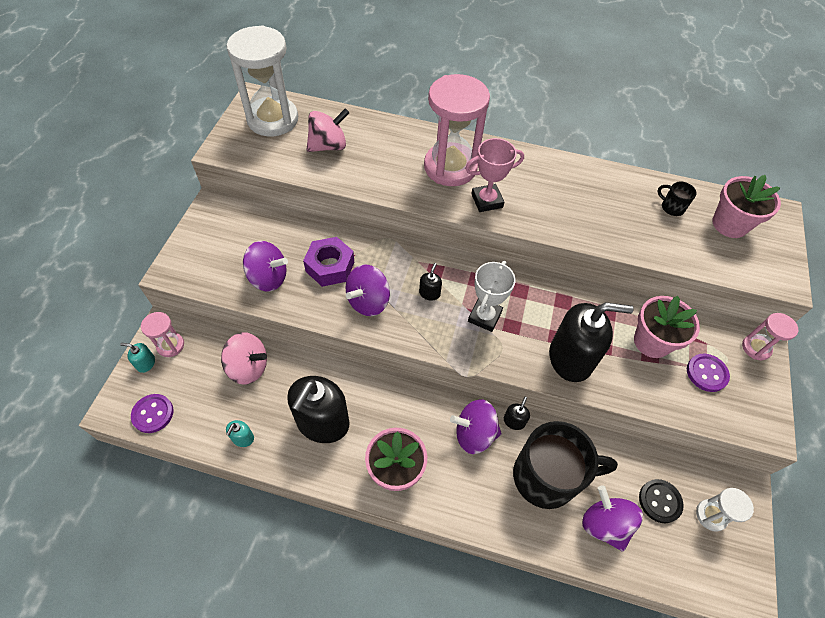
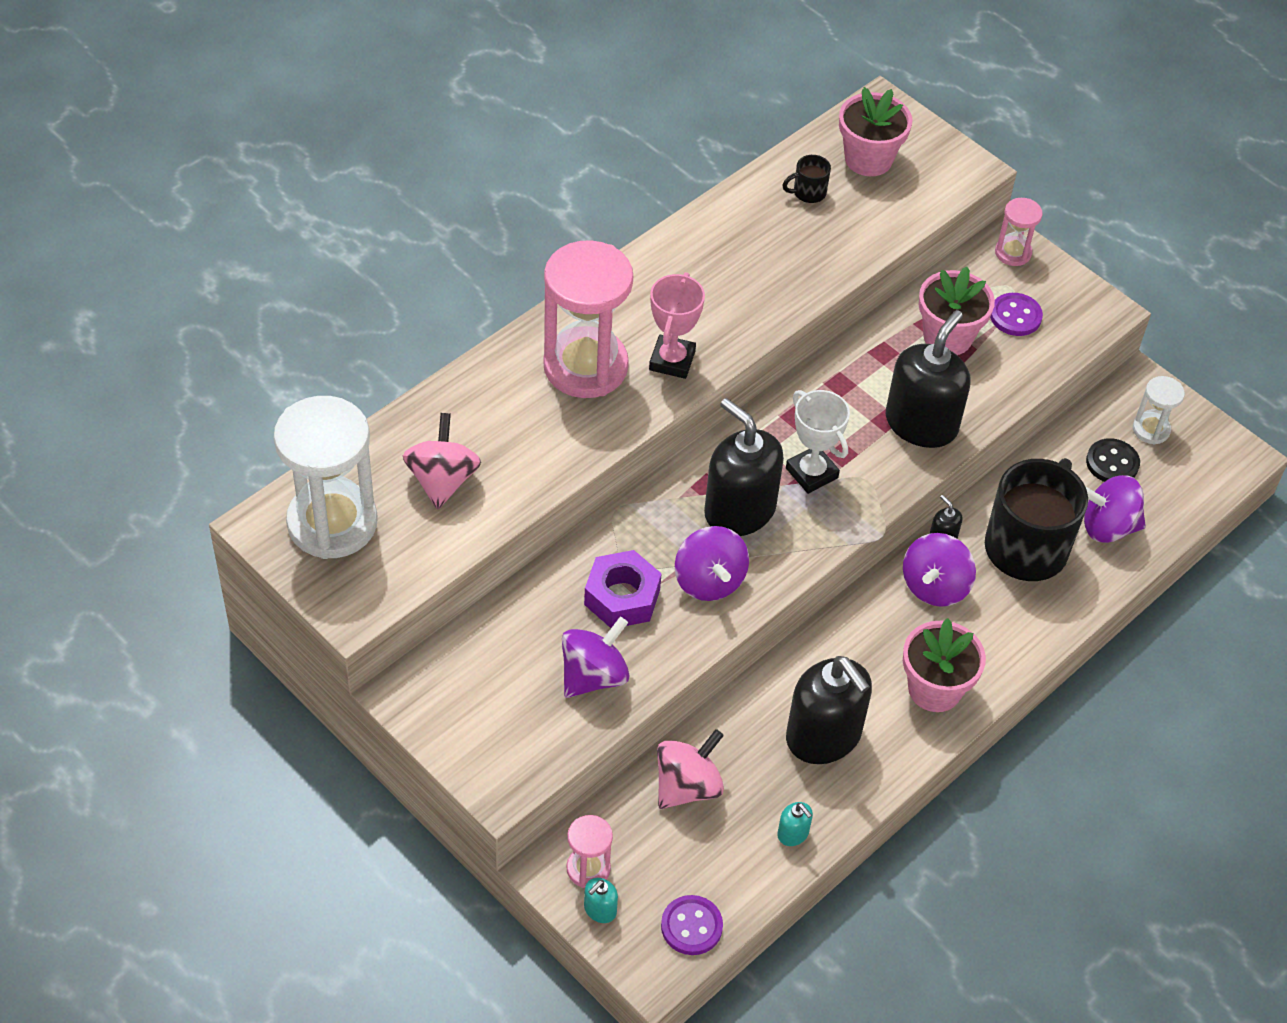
camera: 60 degrees left, 5 degrees down
black soap dispenser [419,263,442,301] -> black soap dispenser [704,398,784,536], size x2.43

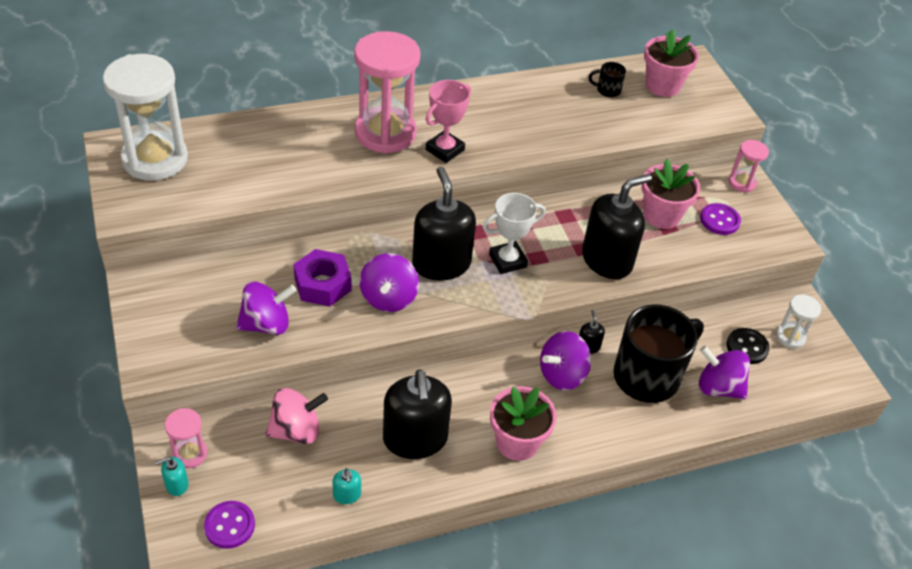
camera: 25 degrees right, 5 degrees down
pink spinning top [403,413,481,509] -> none
white trophy [786,390,850,494] -> white trophy turned 75 degrees clockwise [483,193,546,274]

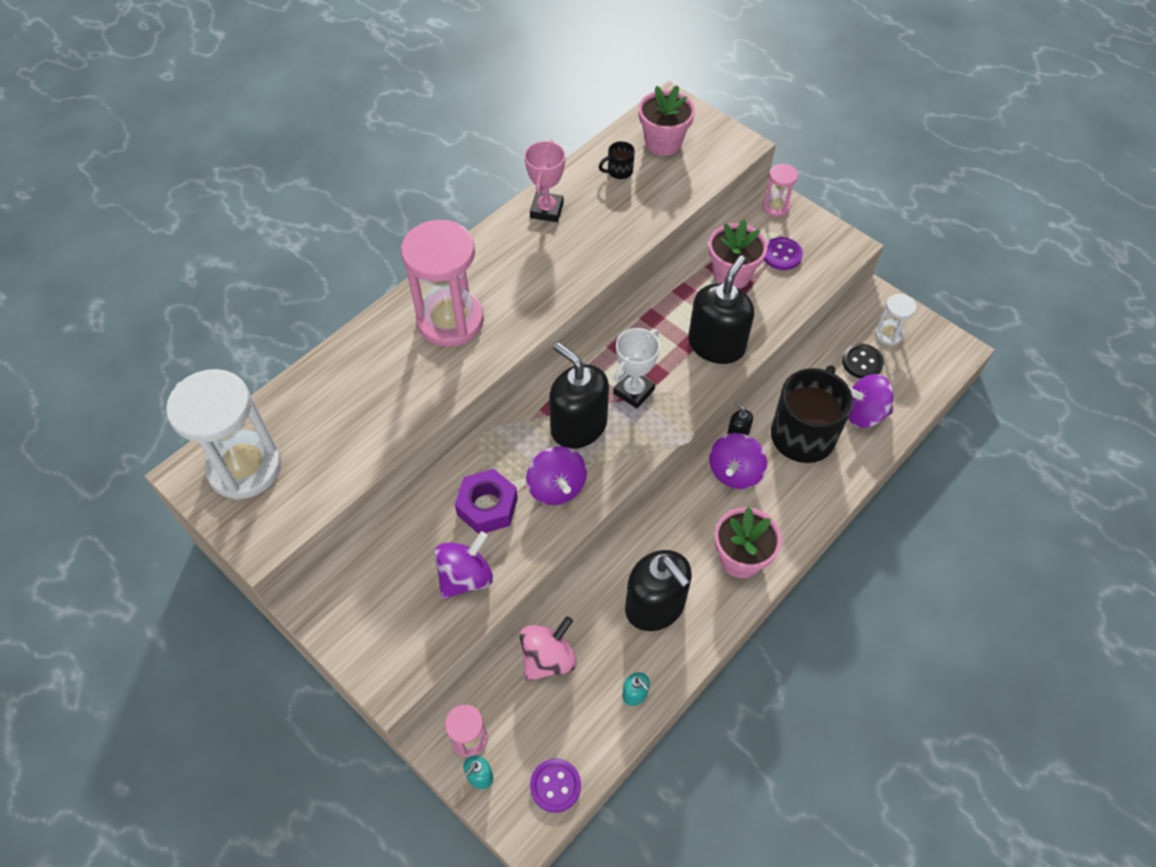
camera: 25 degrees left, 10 degrees up
pink trophy [426,80,471,163] -> pink trophy moved to [524,140,565,222]

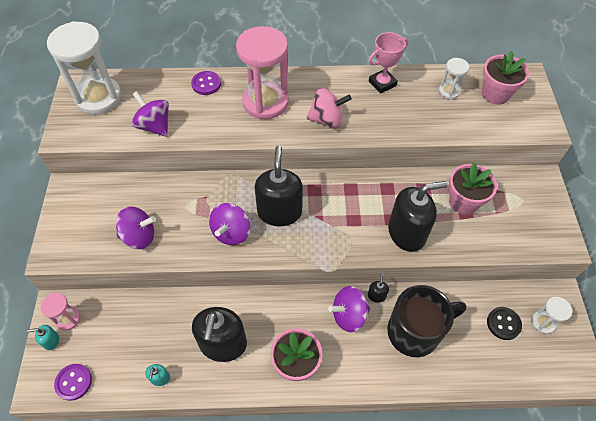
camera: 45 degrees right, 0 degrees up
purple nut [455,469,518,534] -> none
pink spinning top [520,616,577,681] -> pink spinning top moved to [307,88,352,128]
black mug [599,141,635,179] -> white hourglass [439,58,469,100]
white trophy [613,328,660,408] -> none
pink hourglass [762,164,798,217] -> none
purple button [764,237,803,270] -> purple button moved to [191,71,221,95]
purple spinning top [848,374,894,428] -> purple spinning top moved to [132,91,169,137]

